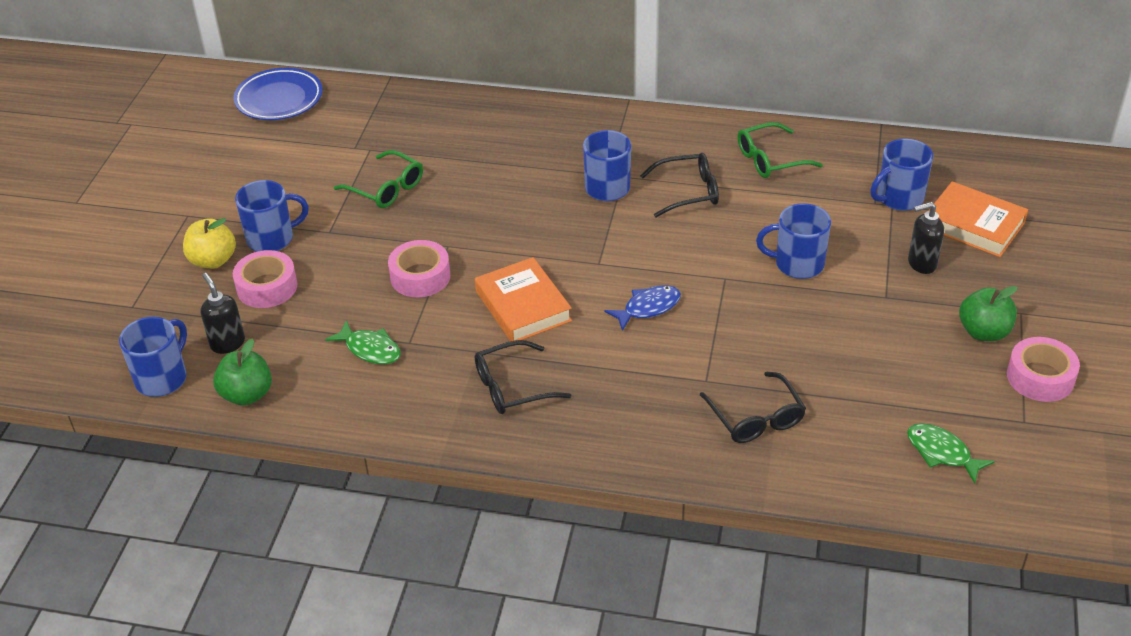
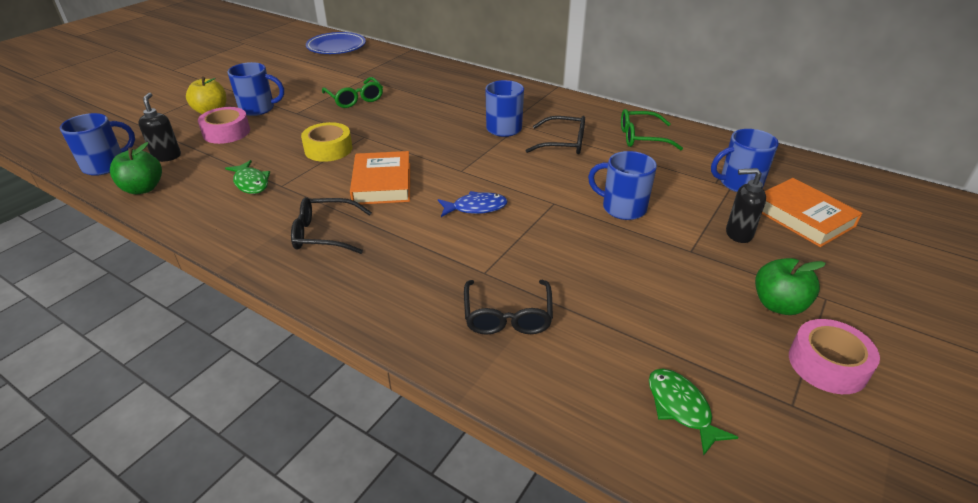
camera: 20 degrees right, 5 degrees down
pink tape [388,240,450,297] -> yellow tape [301,122,352,162]

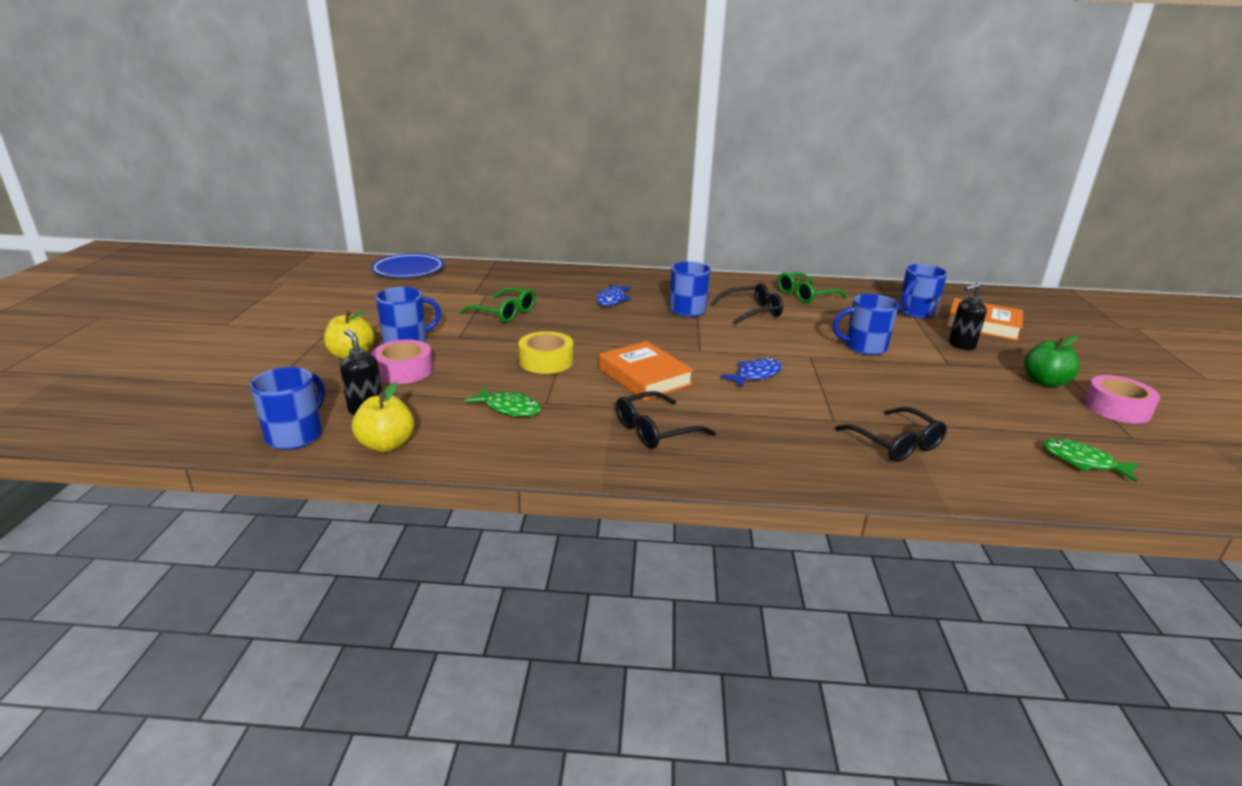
camera: 30 degrees left, 10 degrees down
green apple [110,142,162,194] -> yellow apple [352,382,414,452]
none -> blue fish [596,284,631,306]

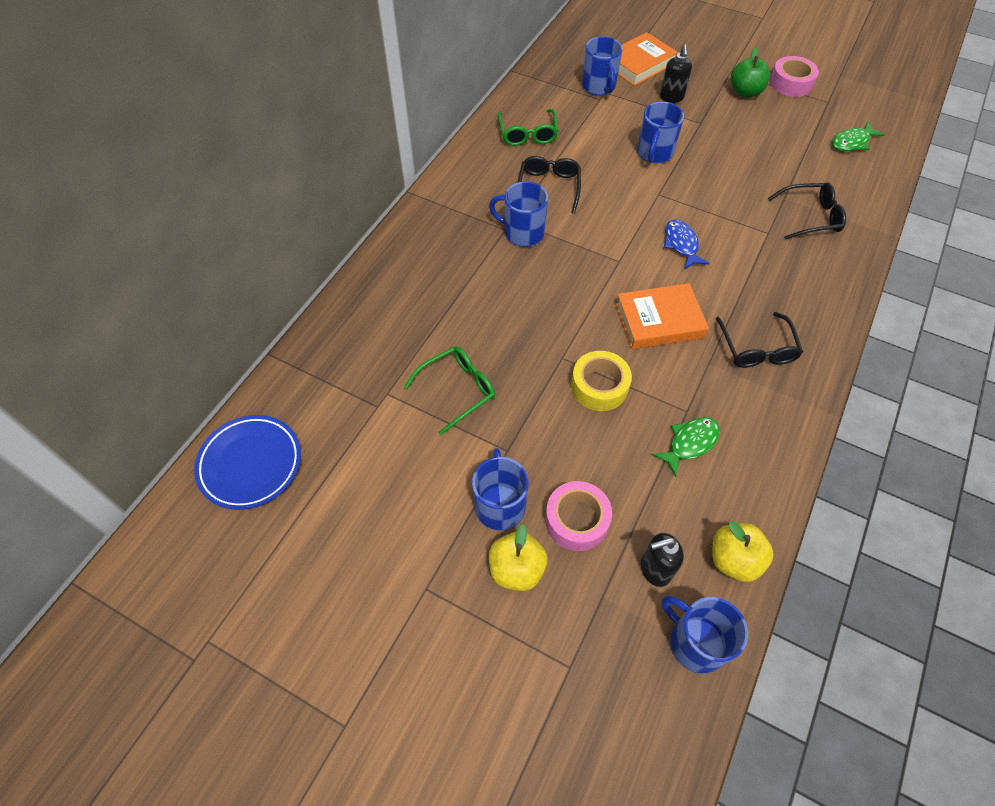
camera: 65 degrees left, 30 degrees up
blue fish [596,284,631,306] -> none

